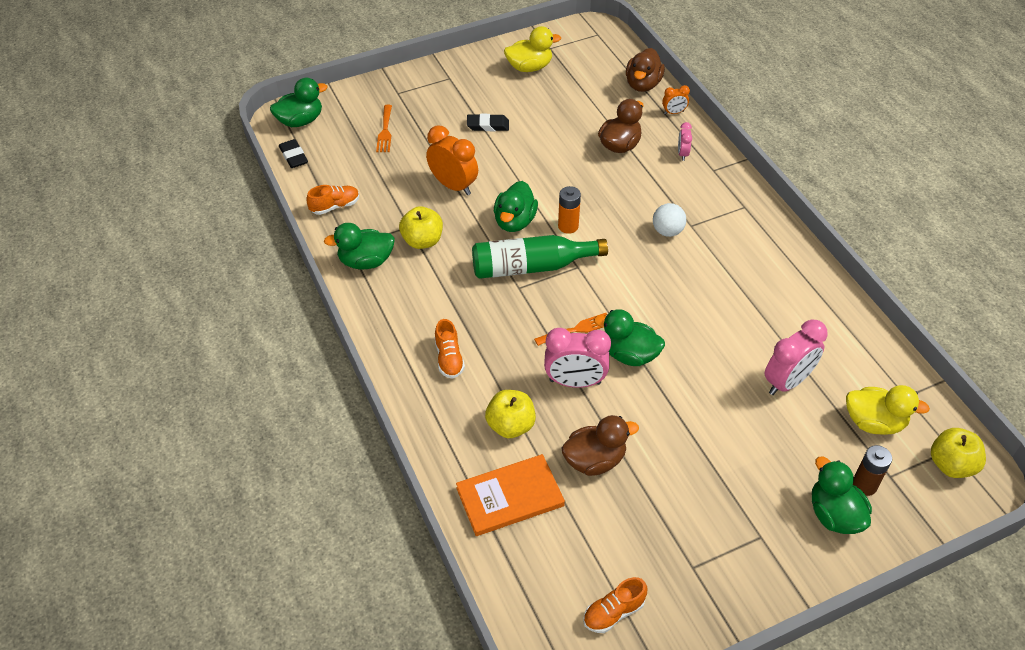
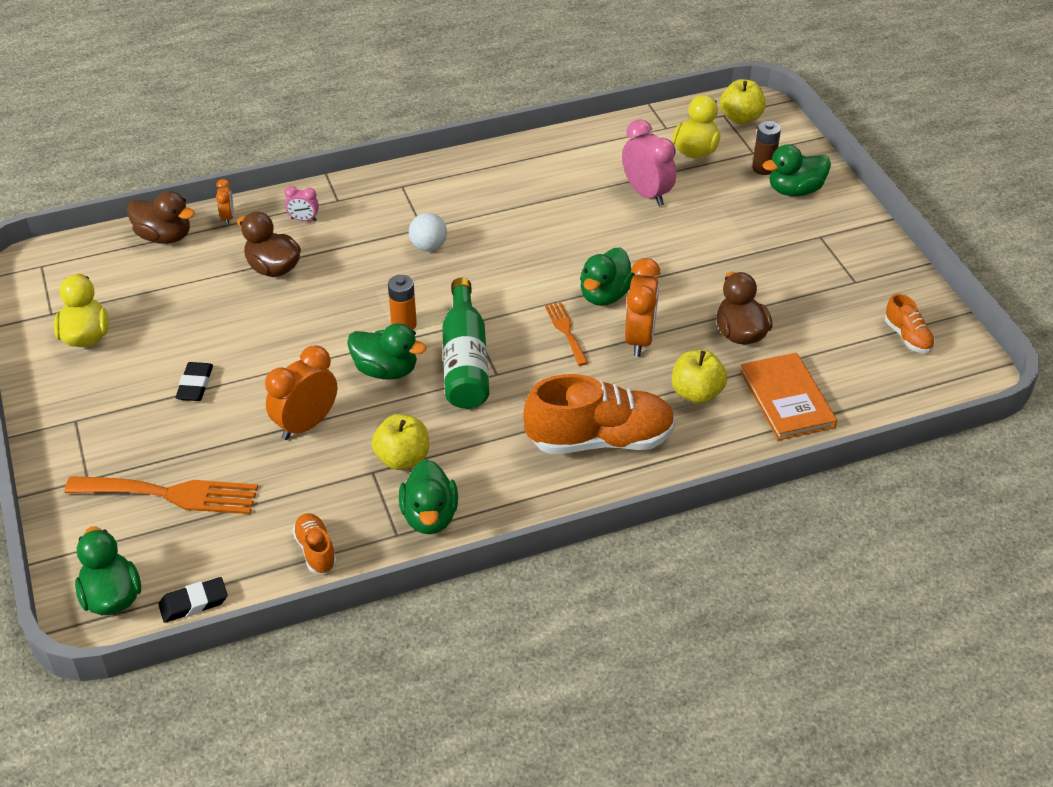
camera: 85 degrees left, 5 degrees down
orange fork [376,105,392,152] -> orange fork [64,476,258,514], size x1.85
orange shoe [435,319,465,379] -> orange shoe [523,374,675,454], size x2.10
pink clock [544,328,611,388] -> orange clock [625,258,661,357]

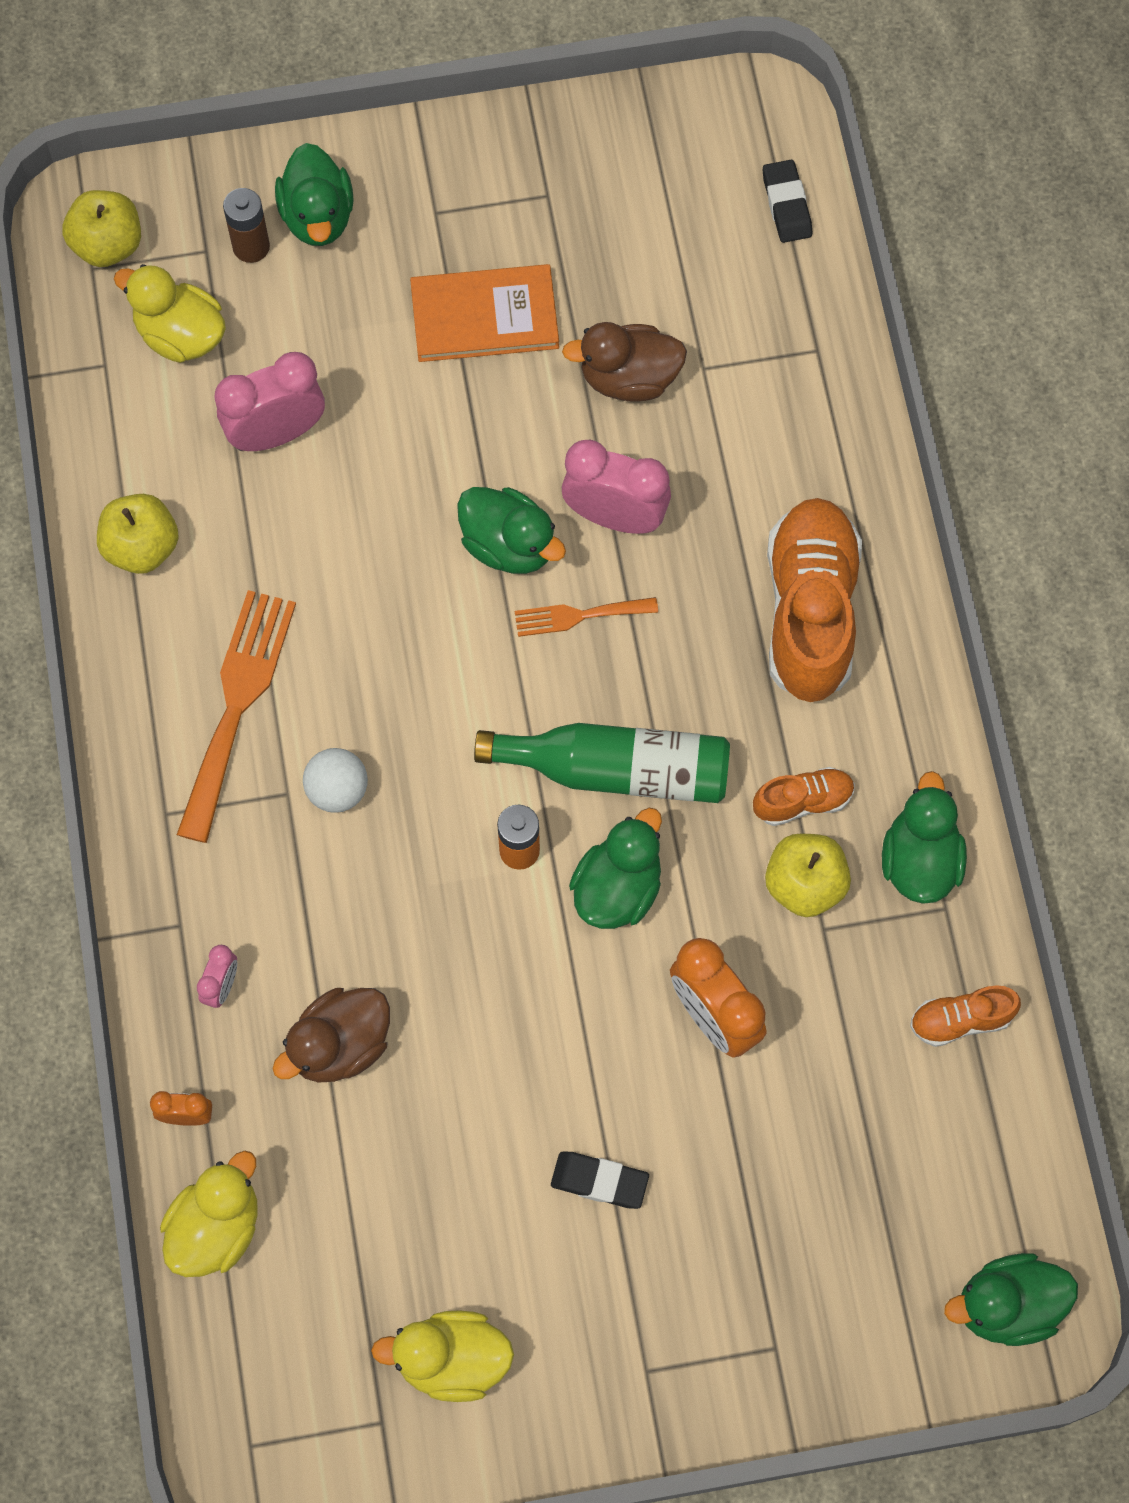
camera: 80 degrees left, 25 degrees up
orange fork [64,476,258,514] -> orange fork moved to [177,590,296,843]
brown duck [127,191,195,244] -> yellow duck [160,1150,258,1277]
black eraser [158,577,228,623] -> black eraser moved to [763,160,812,243]
green duck [399,459,458,534] -> green duck turned 90 degrees counterclockwise [882,771,967,904]
orange clock [625,258,661,357] -> pink clock [562,440,671,534]
yellow apple [672,350,727,403] -> yellow apple moved to [97,494,179,574]
orange book [740,353,837,441] -> orange book moved to [410,264,559,362]
orange shoe [885,293,935,353] -> orange shoe moved to [753,767,855,826]

